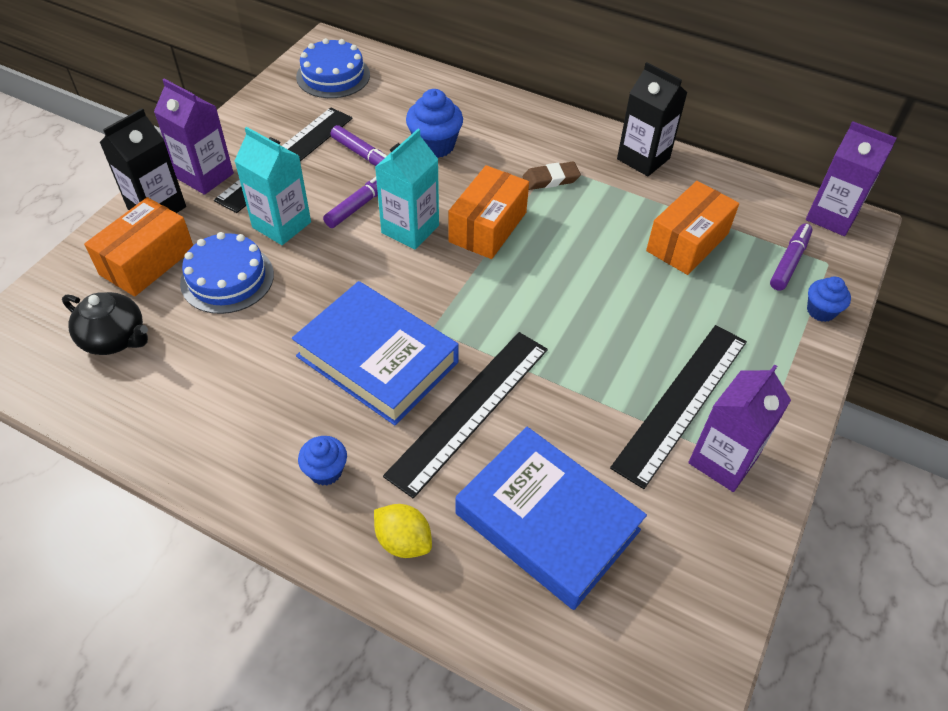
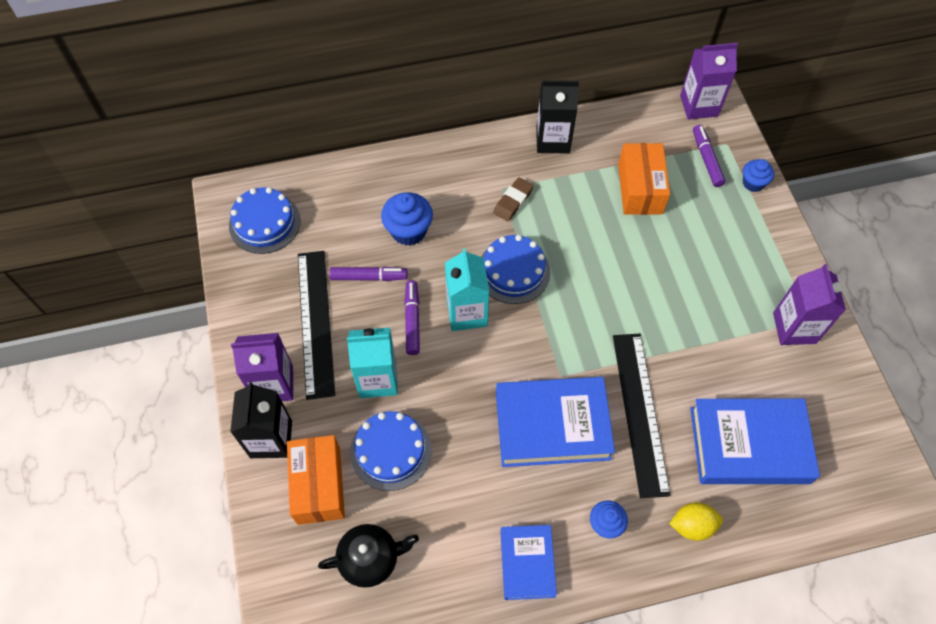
camera: 40 degrees left, 10 degrees up
orange box [448,165,529,259] -> blue cake [481,235,550,304]
black ruler [610,325,747,489] -> none
none -> blue book [500,525,557,600]

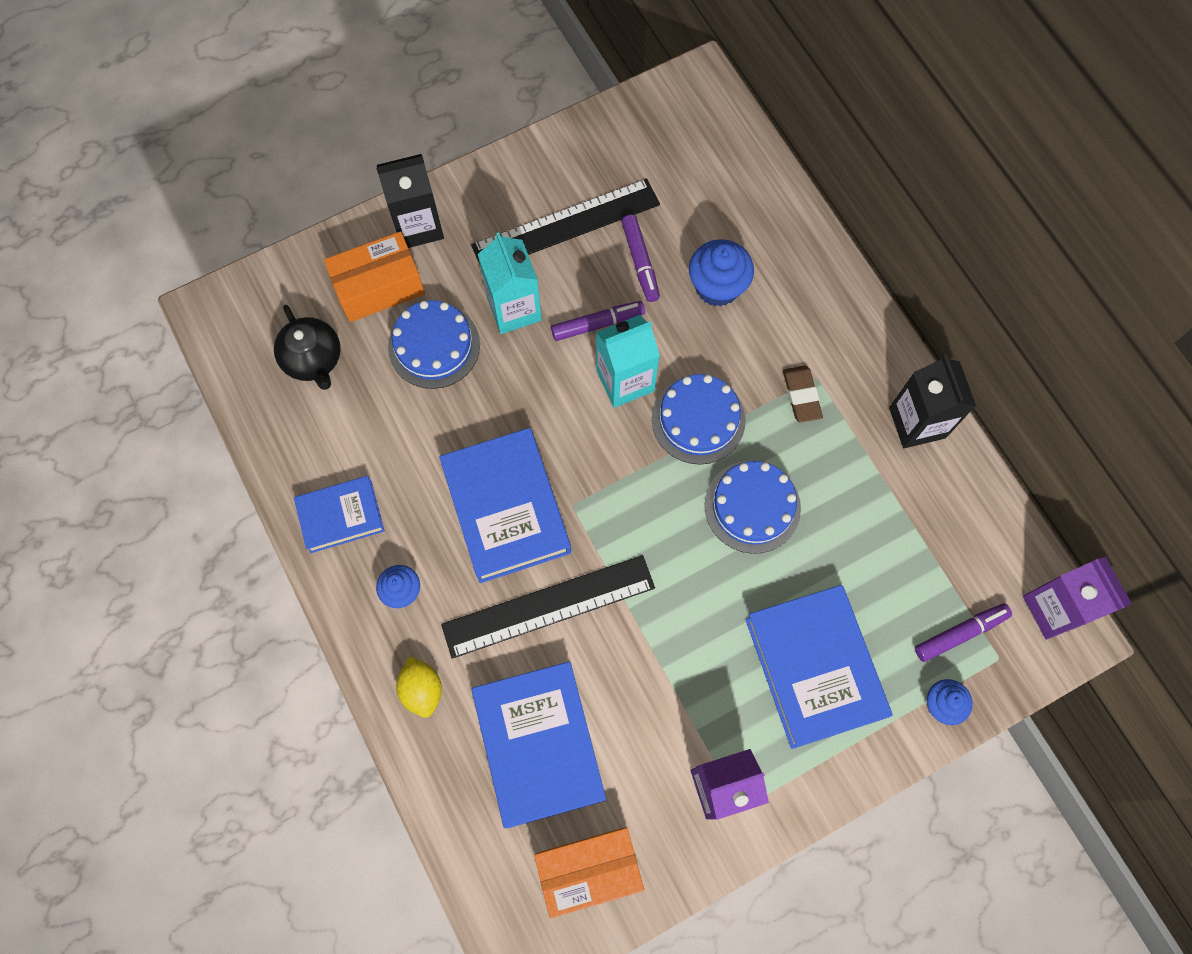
camera: 75 degrees right, 10 degrees up
blue cake [229,187,301,254] -> blue cake moved to [705,461,801,554]
purple carton [231,333,293,401] -> none
brown eraser [493,177,533,221] -> brown eraser turned 60 degrees clockwise [783,366,823,423]
orange box [618,143,670,215] -> orange box moved to [534,827,644,918]
none -> blue book [745,585,893,749]

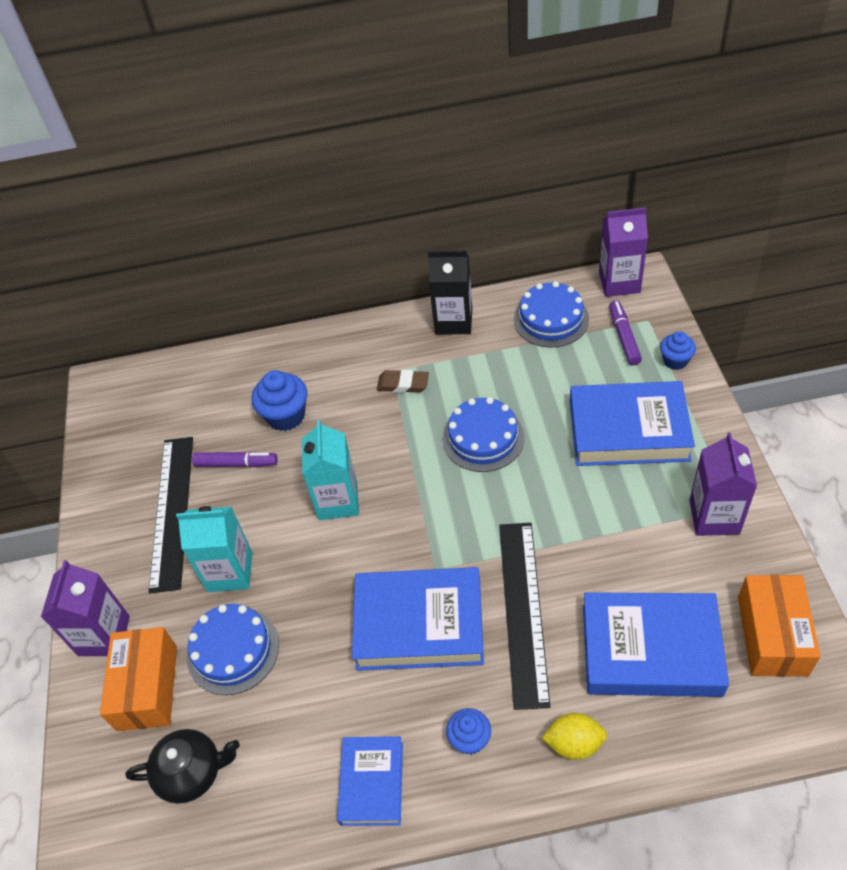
camera: 65 degrees left, 20 degrees down
black carton [376,154,444,248] -> purple carton [41,560,130,656]
purple marker [551,301,645,341] -> none
blue cake [652,374,746,465] -> blue cake moved to [514,281,589,348]

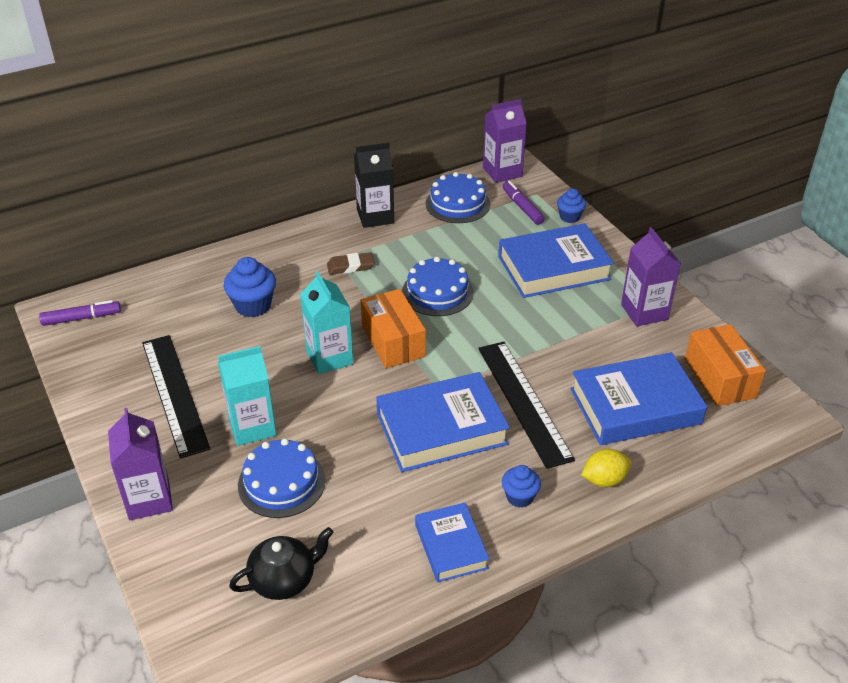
camera: 25 degrees left, 10 degrees down
orange box [100,627,177,731] -> orange box moved to [361,289,426,368]
purple marker [192,451,278,467] -> purple marker moved to [39,300,121,326]

